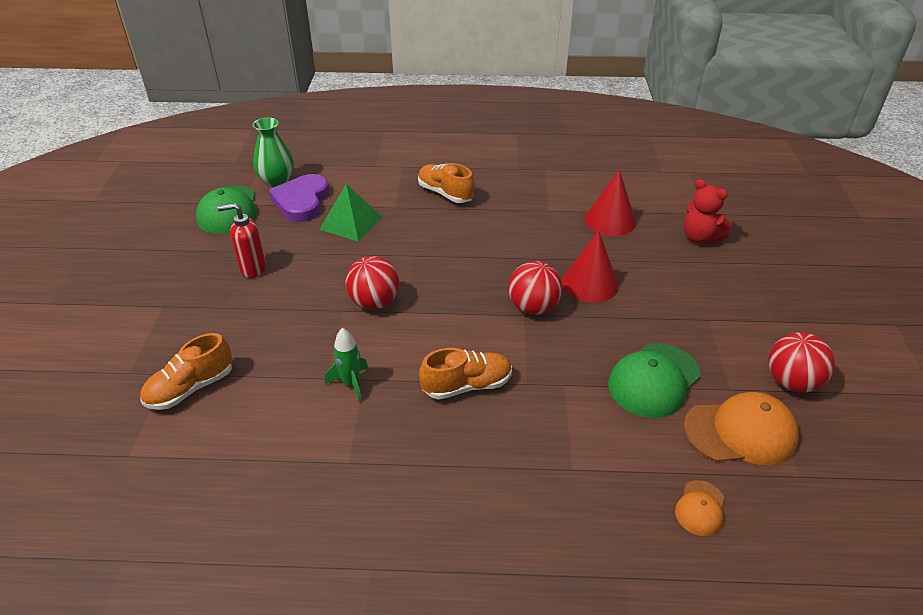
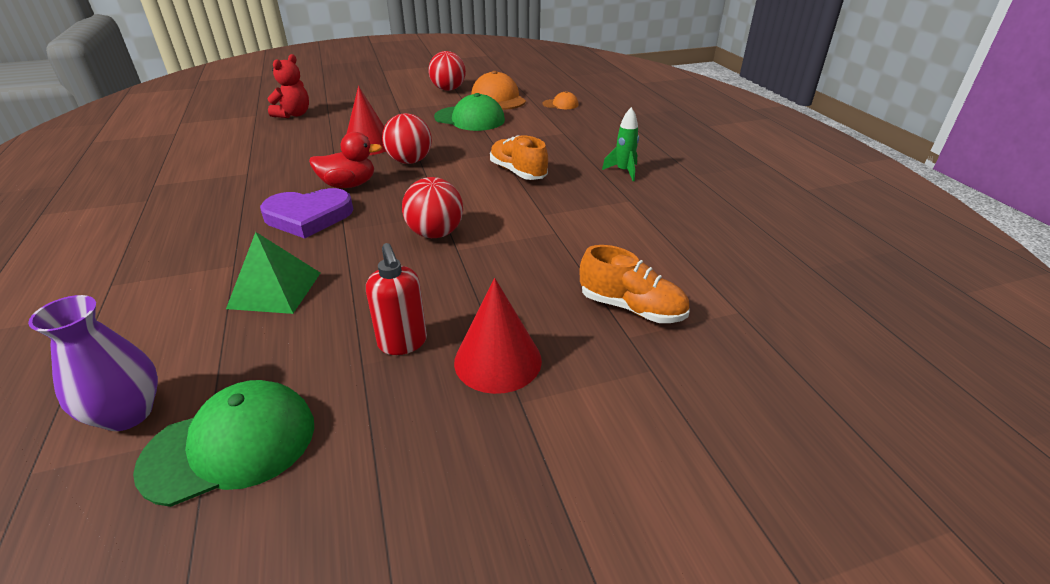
camera: 110 degrees left, 5 degrees down
green vase [253,118,294,188] -> purple vase [28,295,158,431]
purple heart [269,174,329,222] -> purple heart moved to [260,188,354,239]
green rocket [325,328,368,402] -> green rocket moved to [602,107,639,181]
orange shoe [418,163,475,203] -> none
red cone [585,170,636,236] -> red cone moved to [454,278,542,394]
none -> red duck [309,132,382,188]

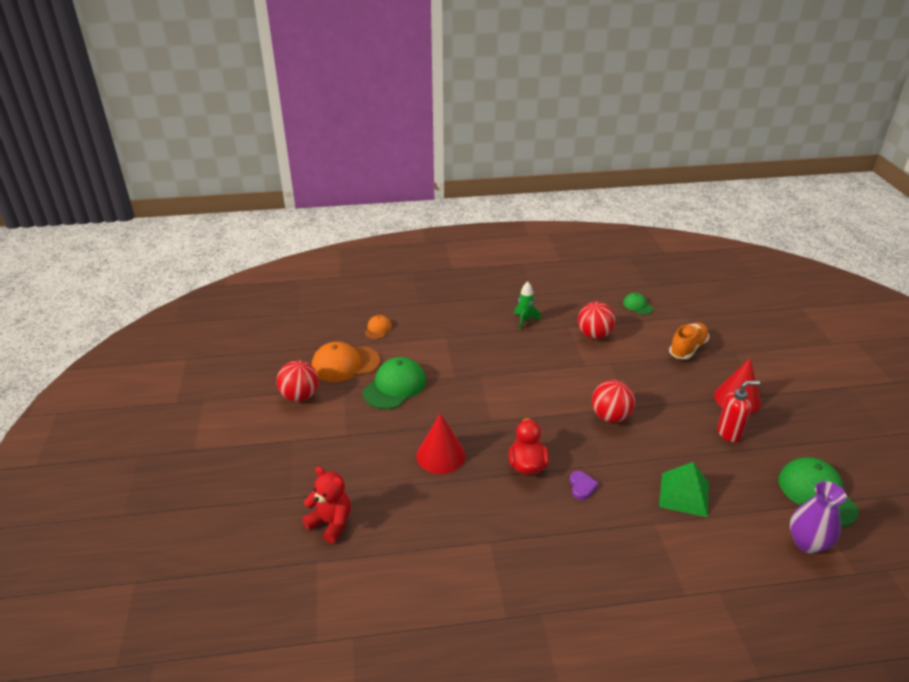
camera: 80 degrees left, 0 degrees up
purple heart [260,188,354,239] -> purple heart [570,471,599,500], size x0.47
red ball [382,113,432,164] -> red ball moved to [578,302,615,339]
orange shoe [490,135,548,180] -> none
none -> green cap [623,293,653,315]

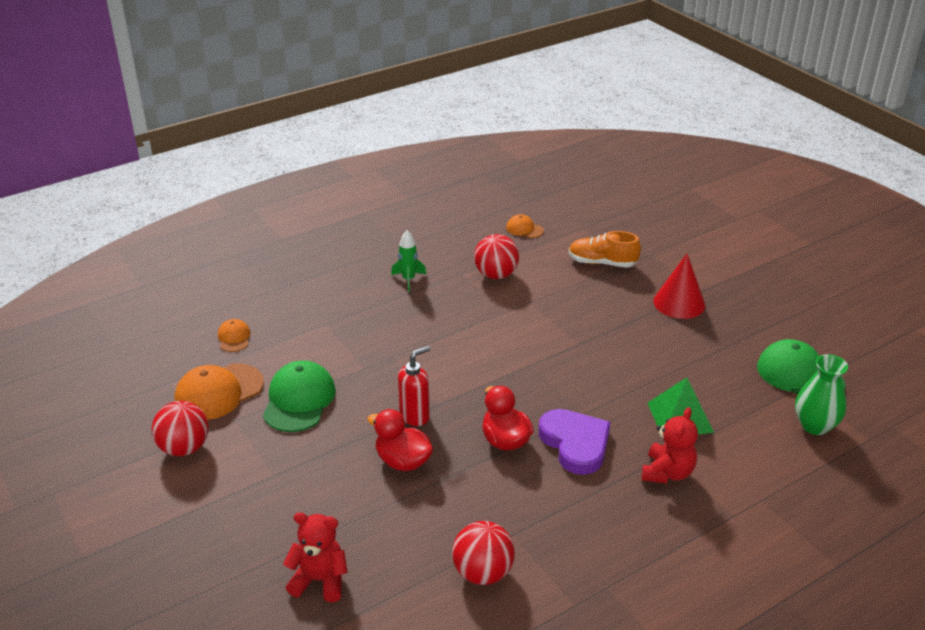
camera: 25 degrees left, 0 degrees up
red cone [417,413,466,474] -> red duck [367,409,433,471]
purple heart [570,471,599,500] -> purple heart [538,409,611,475], size x2.12
red ball [592,380,635,423] -> red ball moved to [452,521,515,585]
green cap [623,293,653,315] -> orange cap [506,214,544,238]
orange shoe [669,323,709,359] -> orange shoe turned 90 degrees counterclockwise [569,231,641,268]
red soap dispenser [717,380,760,442] -> red soap dispenser moved to [398,346,430,426]
purple vase [790,481,847,554] -> green vase [795,354,848,435]
none -> red teddy bear [642,407,698,484]

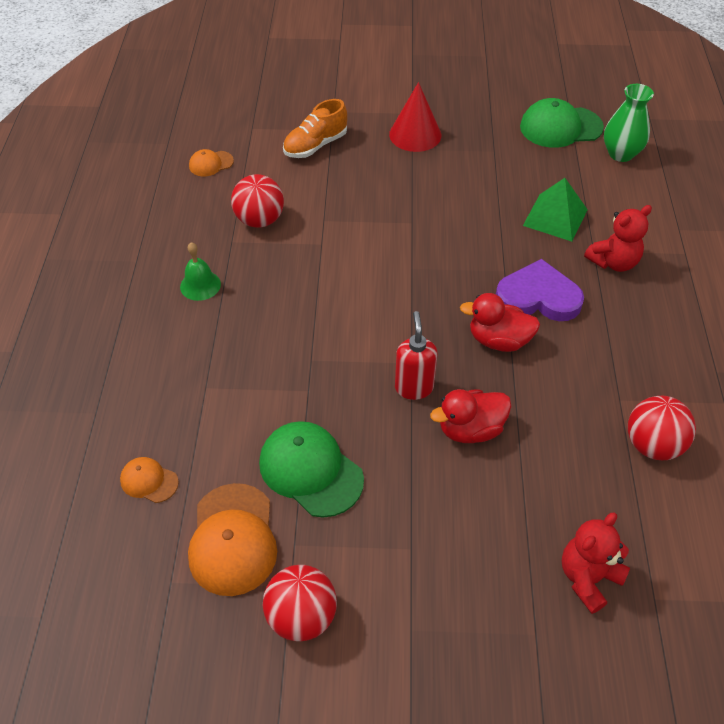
camera: 55 degrees left, 15 degrees up
green rocket [391,230,426,292] -> green bell [180,242,221,301]
red teddy bear [642,407,698,484] -> red teddy bear turned 90 degrees clockwise [584,205,652,272]

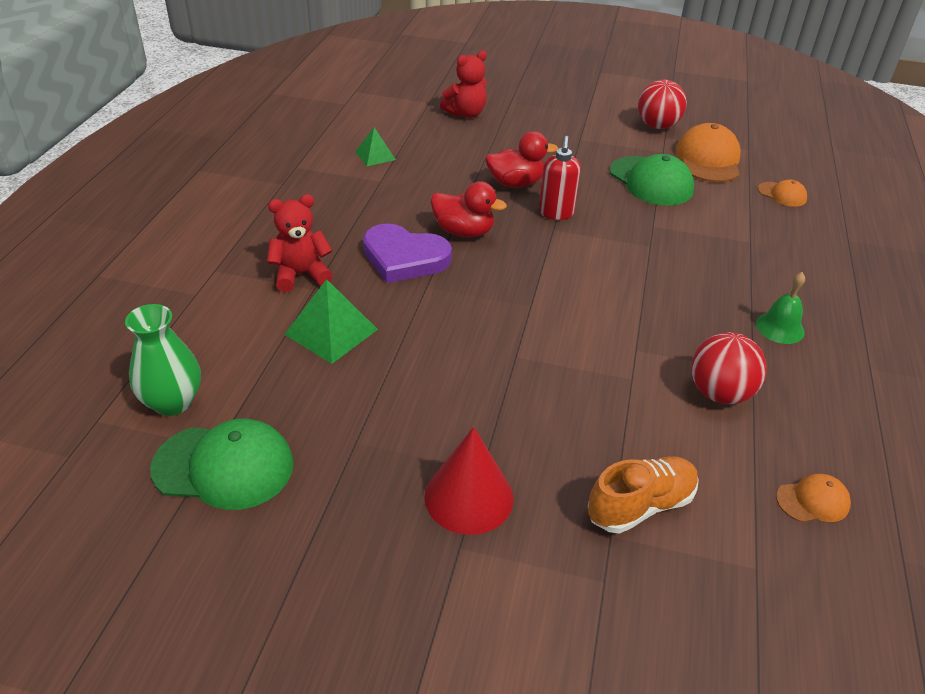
camera: 170 degrees left, 10 degrees down
red ball [628,396,696,460] -> green pyramid [355,127,396,166]

